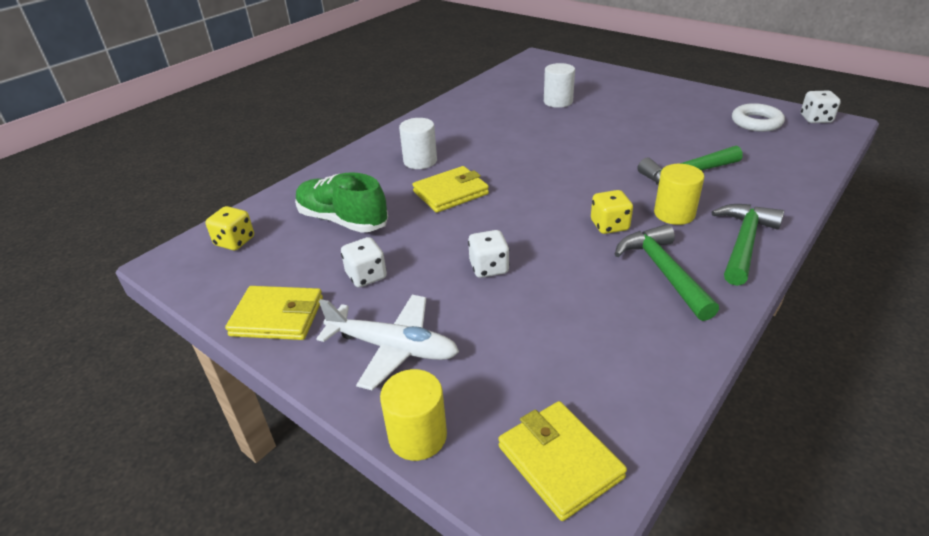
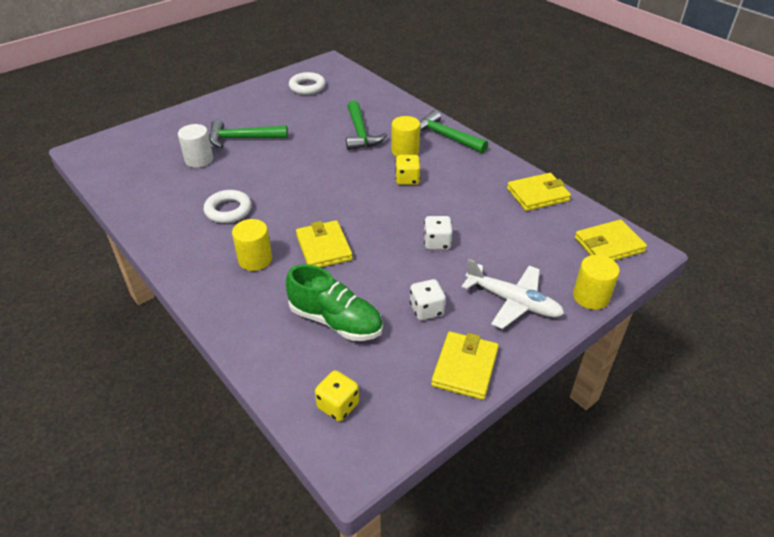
camera: 80 degrees left, 5 degrees up
green shoe [295,172,388,233] -> green shoe turned 105 degrees counterclockwise [286,264,383,341]
white plane [316,295,459,391] -> white plane turned 90 degrees clockwise [462,259,564,329]
white cylinder [399,118,437,169] -> yellow cylinder [232,219,272,271]
green hammer [615,224,719,321] -> green hammer moved to [209,120,288,148]
white dice [801,91,841,123] -> none
none -> white ring [203,190,252,223]
none -> yellow wallet [507,173,571,211]

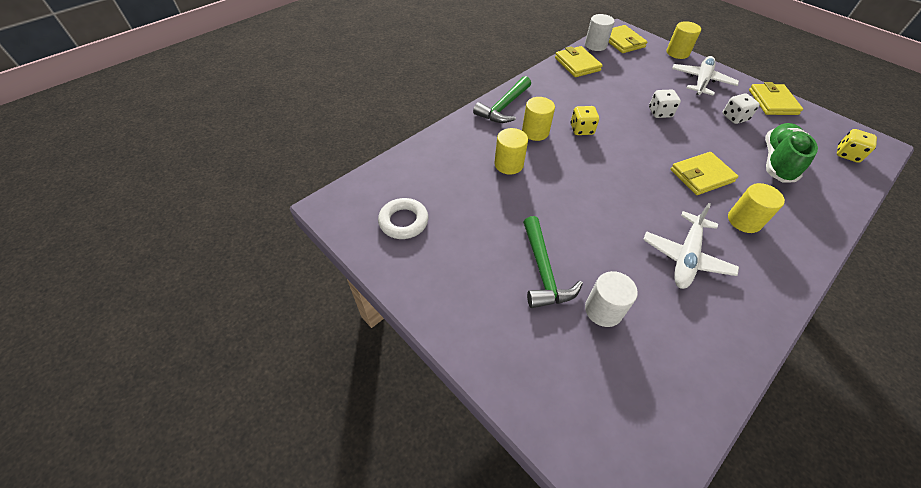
camera: 95 degrees left, 10 degrees up
white ring [203,190,252,223] -> white plane [643,203,739,289]
green hammer [346,101,387,150] -> yellow cylinder [495,128,528,174]
yellow wallet [431,332,499,400] -> yellow wallet turned 75 degrees clockwise [749,82,803,115]
none -> white cylinder [585,14,615,51]

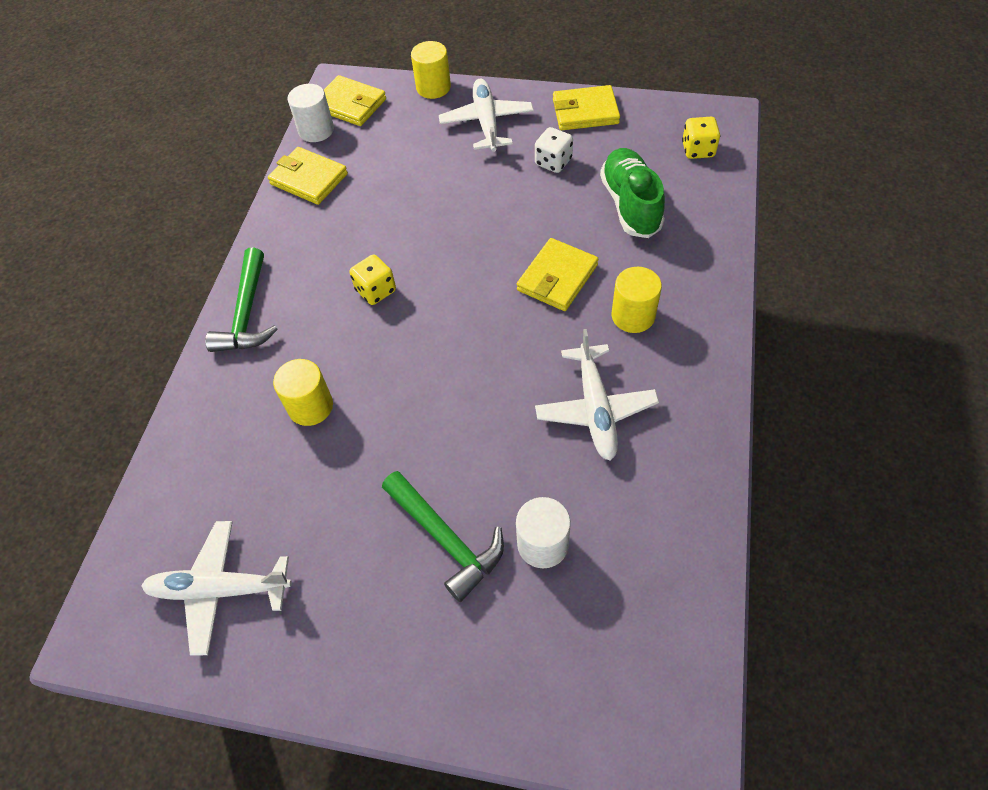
camera: 30 degrees left, 5 degrees up
white ring [378,198,428,239] -> white plane [141,521,292,656]
yellow cylinder [522,97,555,141] -> none
white dice [649,90,681,118] -> none
yellow wallet [749,82,803,115] -> yellow wallet turned 60 degrees counterclockwise [553,85,620,130]

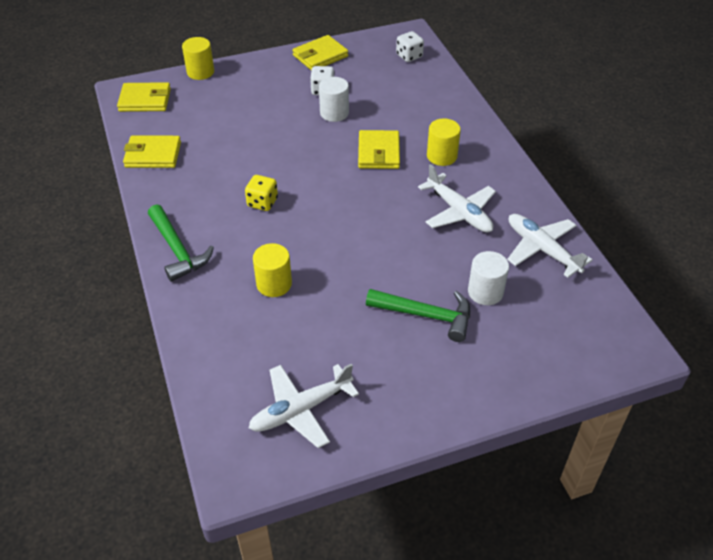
camera: 35 degrees left, 10 degrees down
white cylinder [288,84,334,142] -> white cylinder moved to [319,77,349,122]
white plane [439,79,534,152] -> white plane moved to [507,214,593,278]
green shoe [600,148,665,238] -> none
yellow dice [682,117,720,159] -> white dice [396,31,424,62]

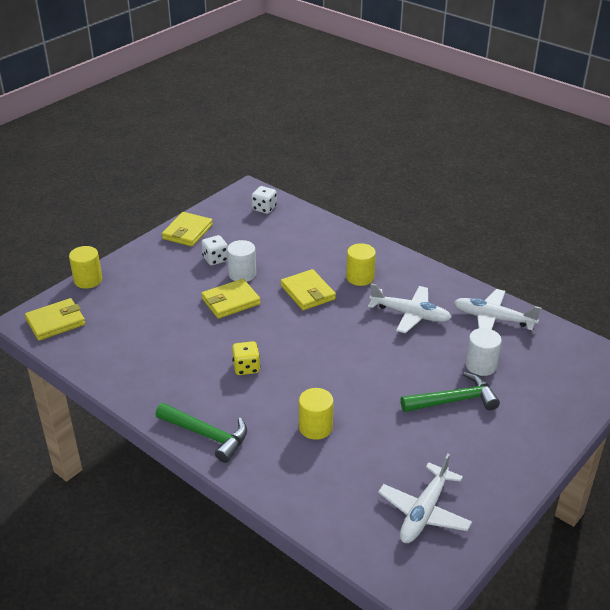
camera: 30 degrees left, 10 degrees down
yellow wallet [123,135,181,168] -> yellow wallet moved to [201,279,261,319]

